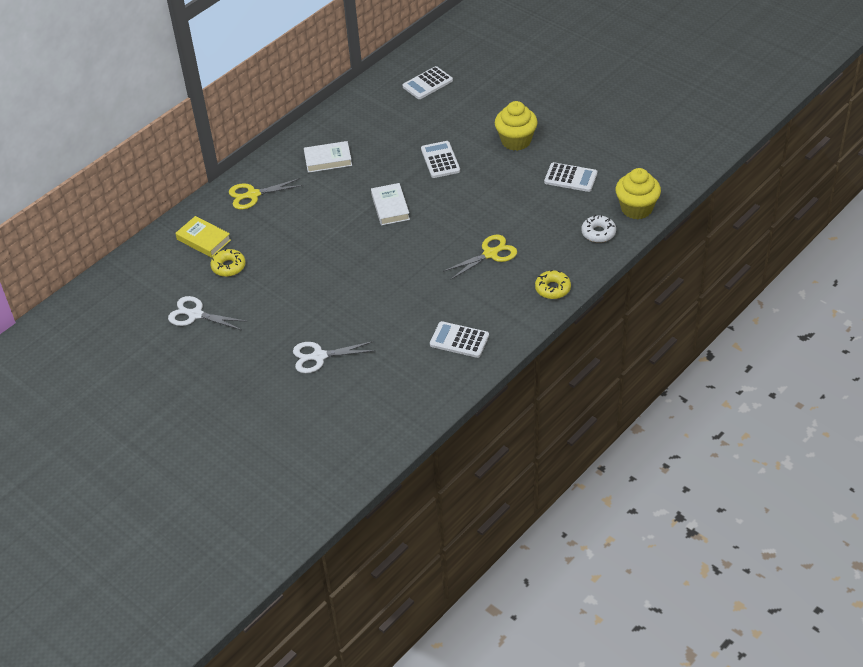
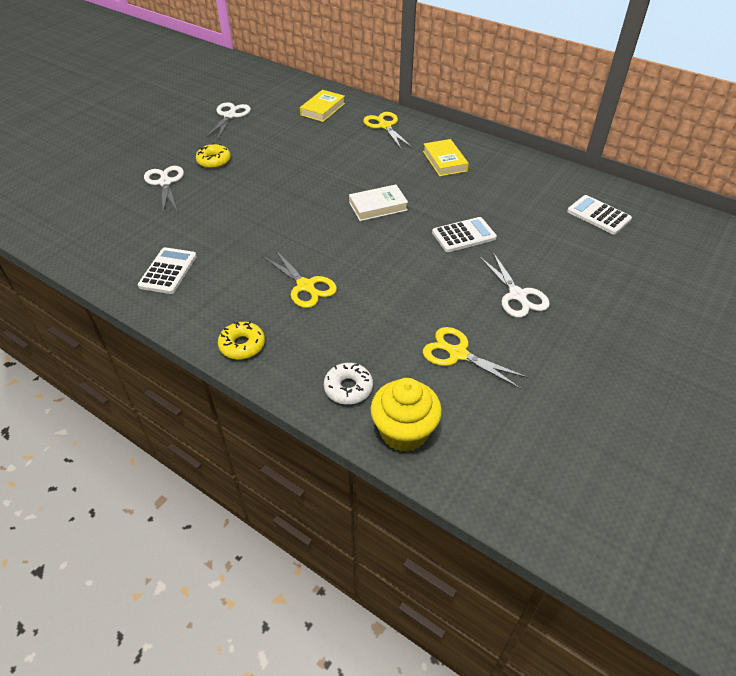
camera: 80 degrees right, 0 degrees up
yellow donut [211,249,245,277] -> yellow donut moved to [196,143,231,168]
white book [304,141,352,173] -> yellow book [423,139,469,176]
yellow cupcake [495,101,538,151] -> white scissors [479,252,550,318]
white calculator [544,162,597,192] -> yellow scissors [423,327,528,389]

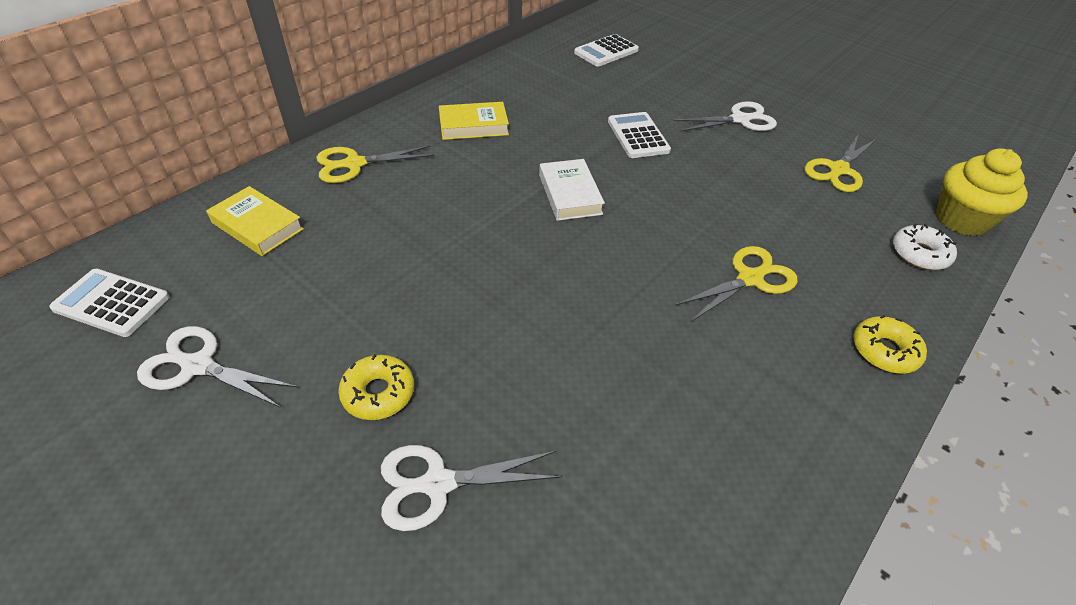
camera: 85 degrees left, 0 degrees up
white calculator [138,247,197,294] -> white calculator moved to [49,269,169,337]

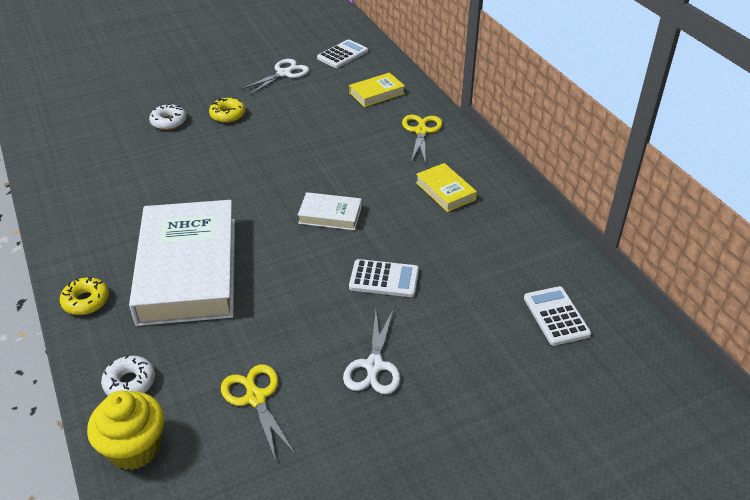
camera: 115 degrees right, 5 degrees down
white scissors [381,445,562,531] -> white donut [149,104,187,130]
yellow book [439,102,509,140] -> yellow book turned 45 degrees counterclockwise [416,163,477,212]
yellow scissors [675,246,797,322] -> white book [129,200,235,326]

